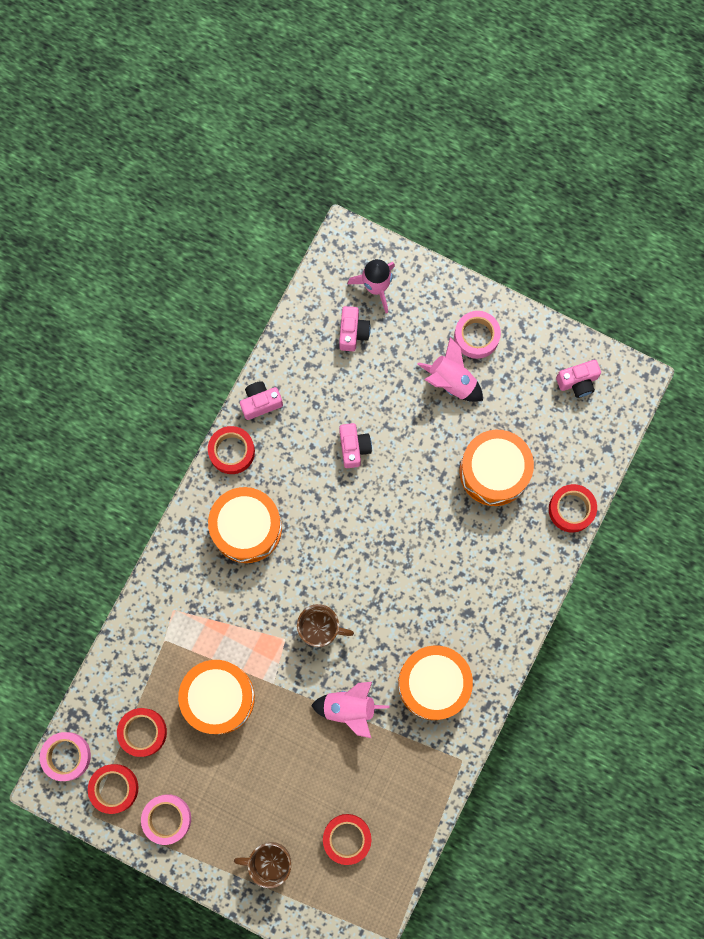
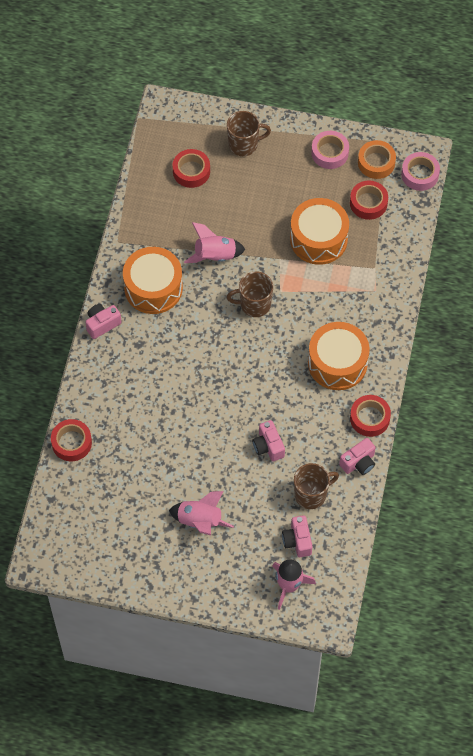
camera: 165 degrees right, 15 degrees down
red tape [88,764,138,814] -> orange tape [358,140,396,179]
pink tape [454,311,501,359] -> none
orange drum [459,430,534,506] -> none
pink camera [556,360,601,398] -> pink camera moved to [85,304,122,339]
none -> brown mug [294,463,339,509]

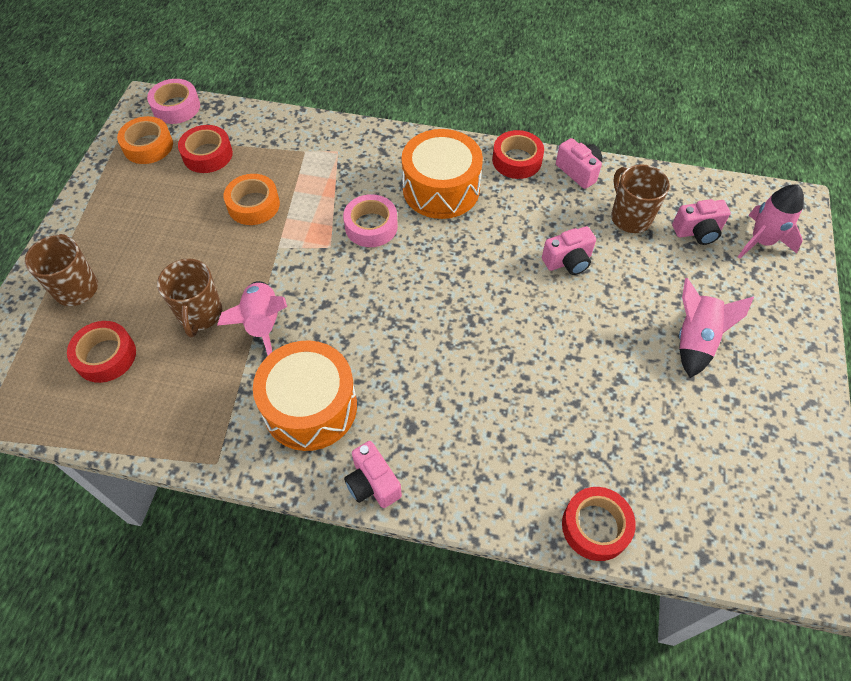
camera: 90 degrees left, 5 degrees down
brown mug [227,271,273,317] -> brown mug moved to [157,259,222,337]
orange drum [290,198,349,265] -> orange tape [223,174,280,225]
pink tape [311,131,349,169] -> pink tape moved to [343,194,398,247]

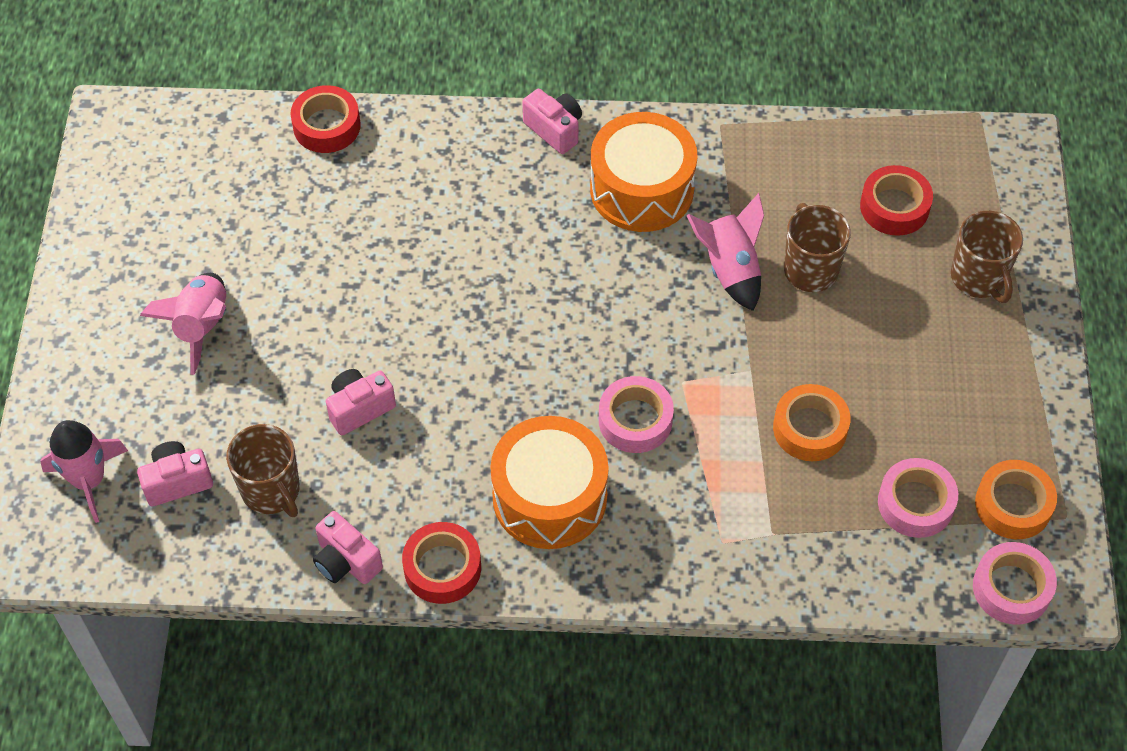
camera: 170 degrees right, 0 degrees up
red tape [178,125,233,173] -> pink tape [878,458,958,538]

